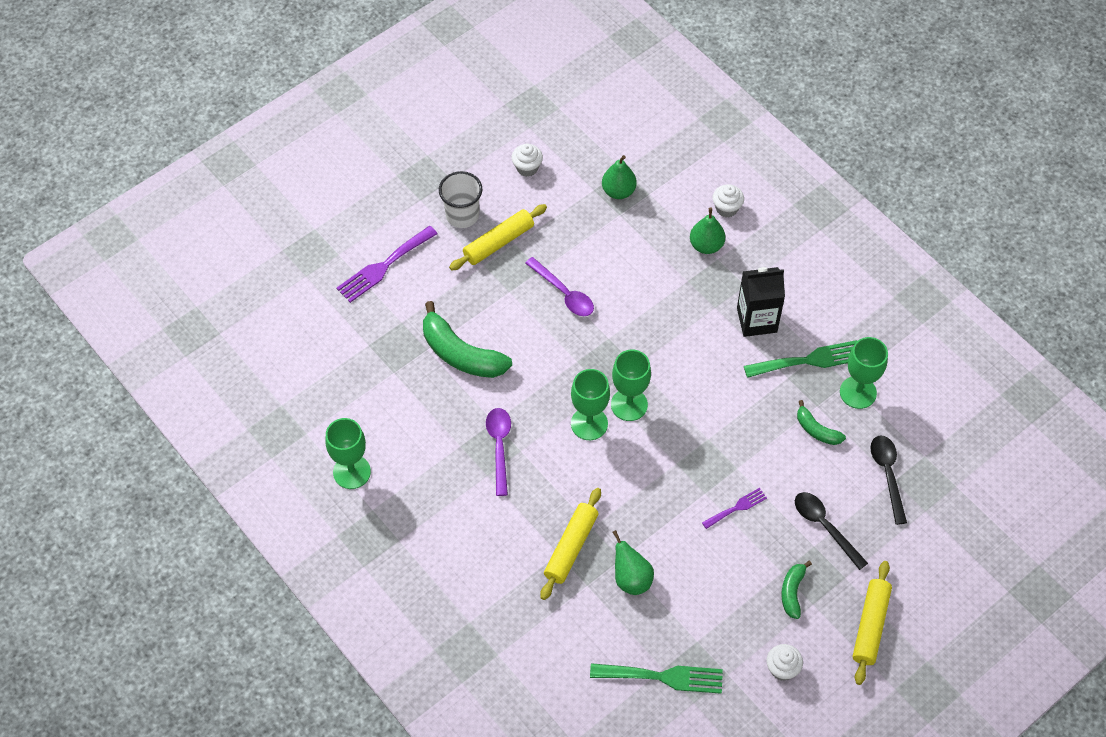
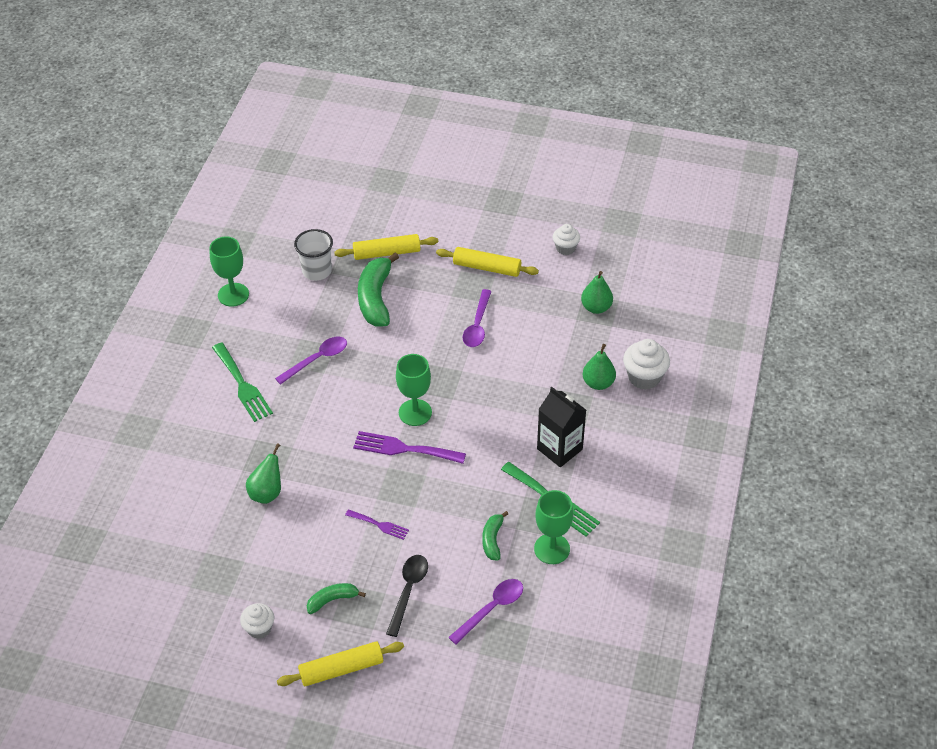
camera: 55 degrees right, 10 degrees down
purple fork [337,226,437,303] -> purple fork moved to [353,431,466,464]
white cup [439,171,482,228] -> white cup moved to [294,229,333,281]
yellow rolling pin [541,488,601,600] -> yellow rolling pin moved to [334,234,438,260]
green goblet [571,369,610,440] -> none
green fork [590,663,723,694] -> green fork moved to [212,343,273,422]
white cupcake [713,184,744,218] -> white cupcake [623,339,670,390], size x1.55
black spoon [870,436,907,525] -> purple spoon [448,579,523,645]

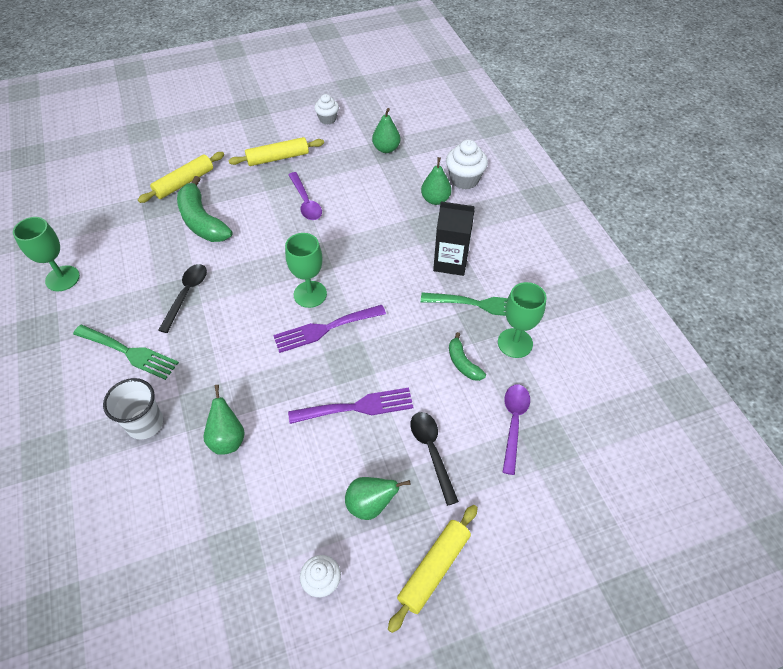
camera: 35 degrees left, 5 degrees up
purple spoon [275,337,347,385] -> black spoon [158,264,207,333]
white cup [294,229,333,281] -> white cup moved to [103,378,163,439]
green banana [307,583,366,614] -> green pear [345,477,410,520]
purple fork [345,509,409,540] -> purple fork [288,388,414,424], size x1.76

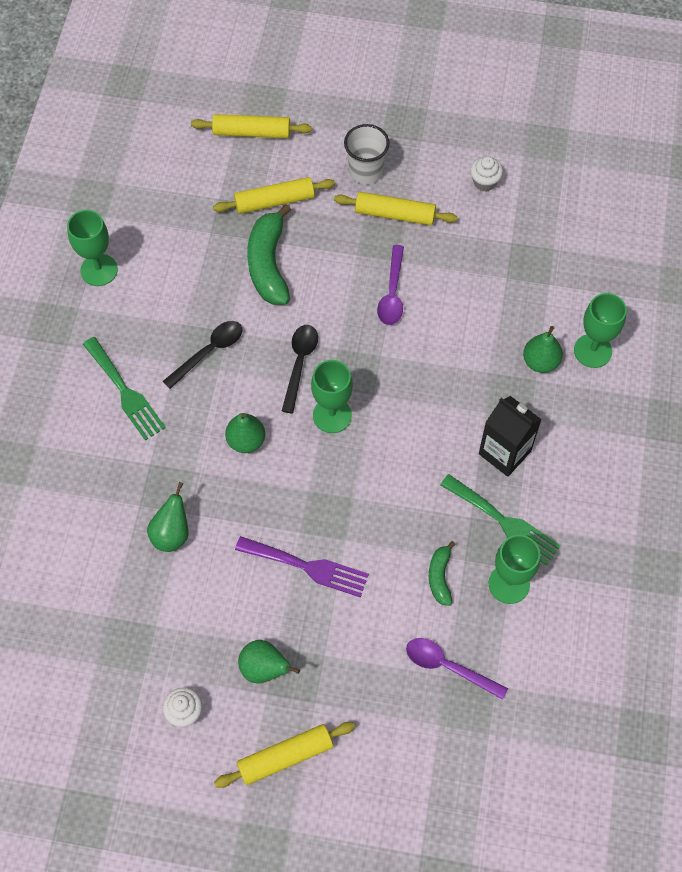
camera: 30 degrees right, 10 degrees up
white cup [103,378,163,439] -> white cup moved to [344,124,390,184]
purple fork [273,305,386,353] -> none
green pear [372,108,400,153] -> green pear moved to [225,413,265,453]
black spoon [410,412,459,506] -> black spoon moved to [282,325,318,414]
white cupcake [446,139,488,190] -> green goblet [574,293,627,368]
purple spoon [502,385,530,475] -> purple spoon turned 105 degrees counterclockwise [406,638,508,700]
none -> yellow rolling pin [191,114,312,138]

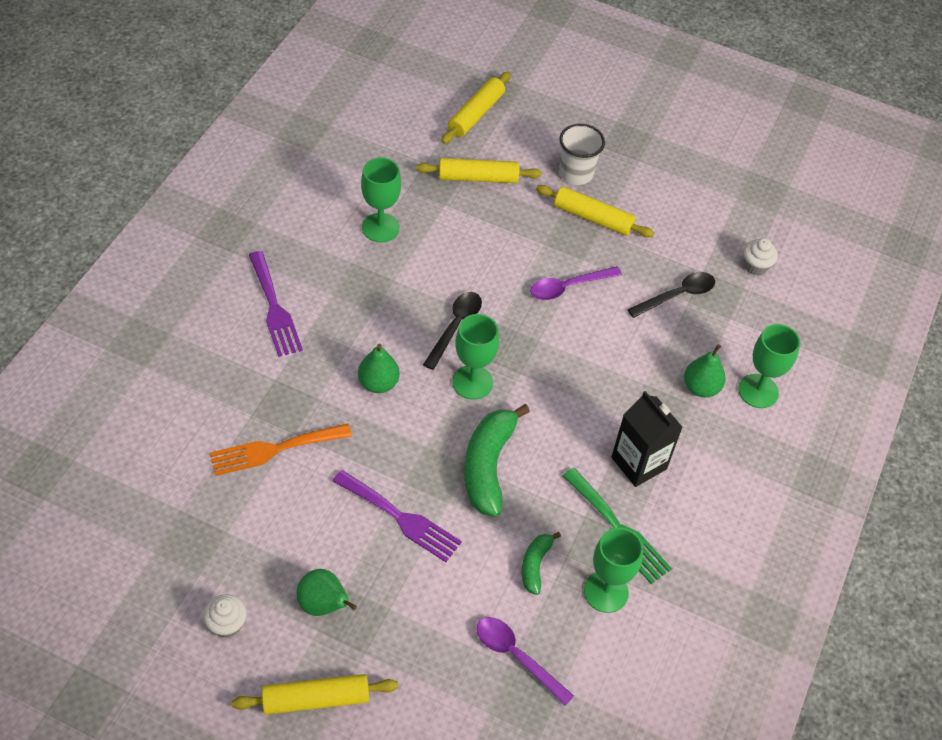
camera: 10 degrees right, 10 degrees down
green goblet [67,210,118,286] -> green goblet moved to [361,158,401,242]
green fork [83,337,166,441] -> purple fork [249,251,303,357]
green pear [147,482,189,552] -> orange fork [210,423,352,476]
black spoon [163,321,243,389] -> black spoon moved to [627,272,715,318]
yellow rolling pin [191,114,312,138] -> yellow rolling pin turned 75 degrees counterclockwise [441,72,511,144]
green banana [247,204,291,305] -> green banana moved to [464,404,530,517]
purple spoon [377,245,404,325] -> purple spoon turned 45 degrees clockwise [530,266,622,300]
white cupcake [470,156,503,191] -> white cupcake moved to [743,238,778,276]

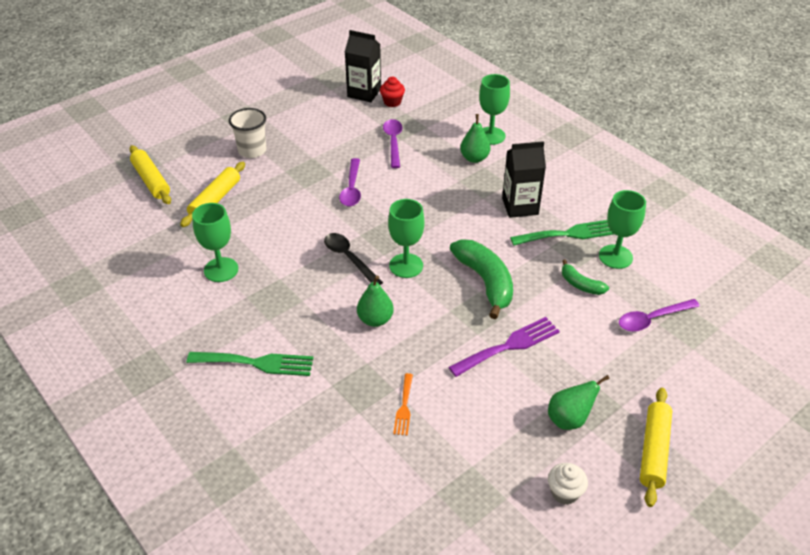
camera: 60 degrees left, 10 degrees down
orange fork [210,423,352,476] -> orange fork [393,373,413,436], size x0.57
purple fork [249,251,303,357] -> green fork [187,352,314,376]
green banana [464,404,530,517] -> green banana turned 150 degrees counterclockwise [450,239,513,319]
yellow rolling pin [536,185,654,238] -> none
black spoon [627,272,715,318] -> purple spoon [383,119,403,168]
white cupcake [743,238,778,276] -> red cupcake [380,77,405,107]
none -> black carton [345,30,381,102]

